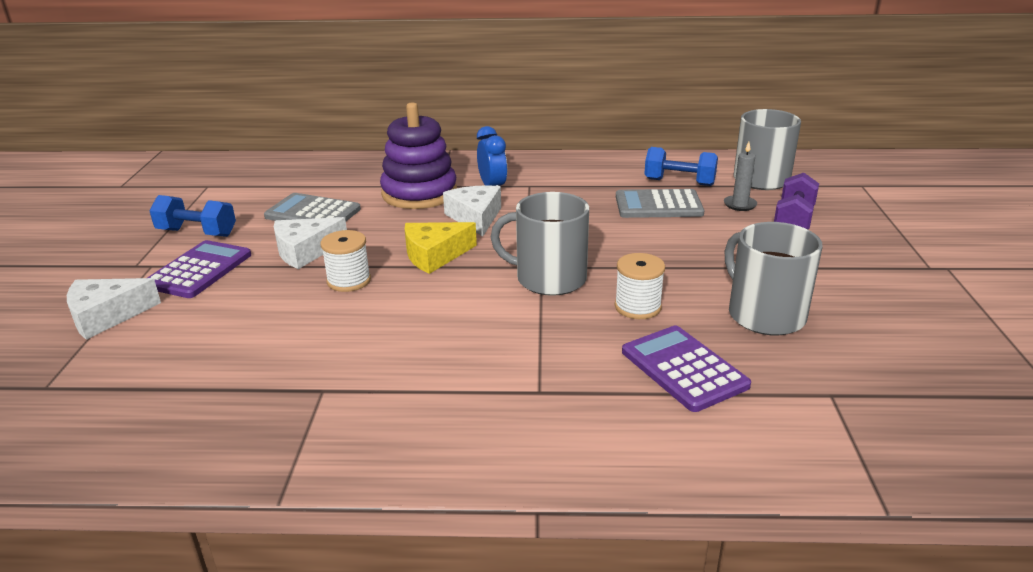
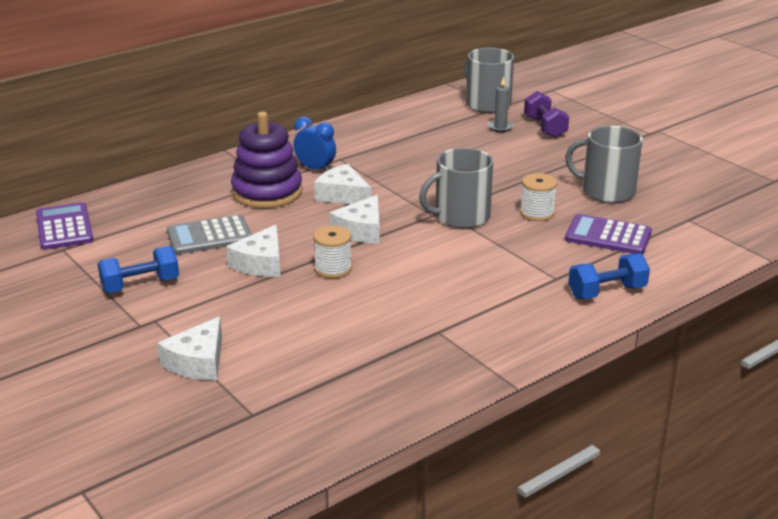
camera: 40 degrees left, 0 degrees up
purple calculator [147,240,251,298] -> purple calculator moved to [36,202,93,250]
yellow cheese [405,222,477,274] -> white cheese [330,195,380,243]
grey calculator [616,189,705,218] -> none
blue dumbbell [644,147,718,186] -> blue dumbbell moved to [568,253,650,299]

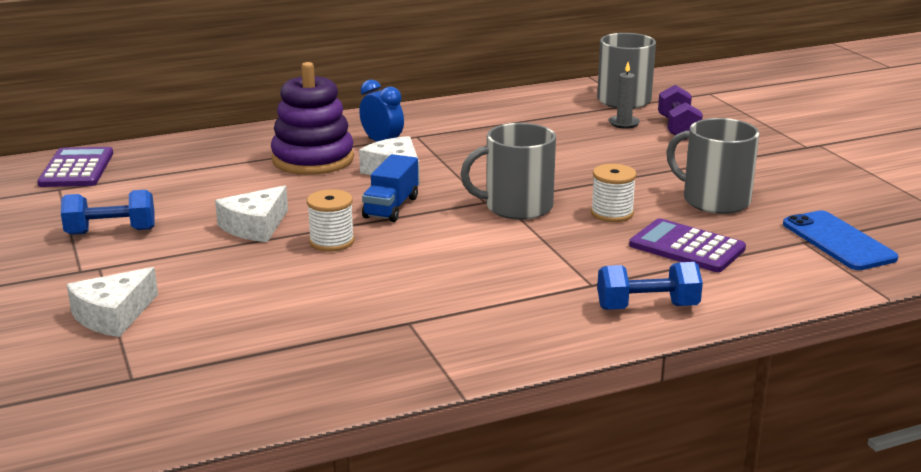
camera: 15 degrees right, 5 degrees down
grey calculator [167,215,252,254] -> none
white cheese [330,195,380,243] -> blue truck [362,154,418,222]
none -> blue phone [783,210,898,270]

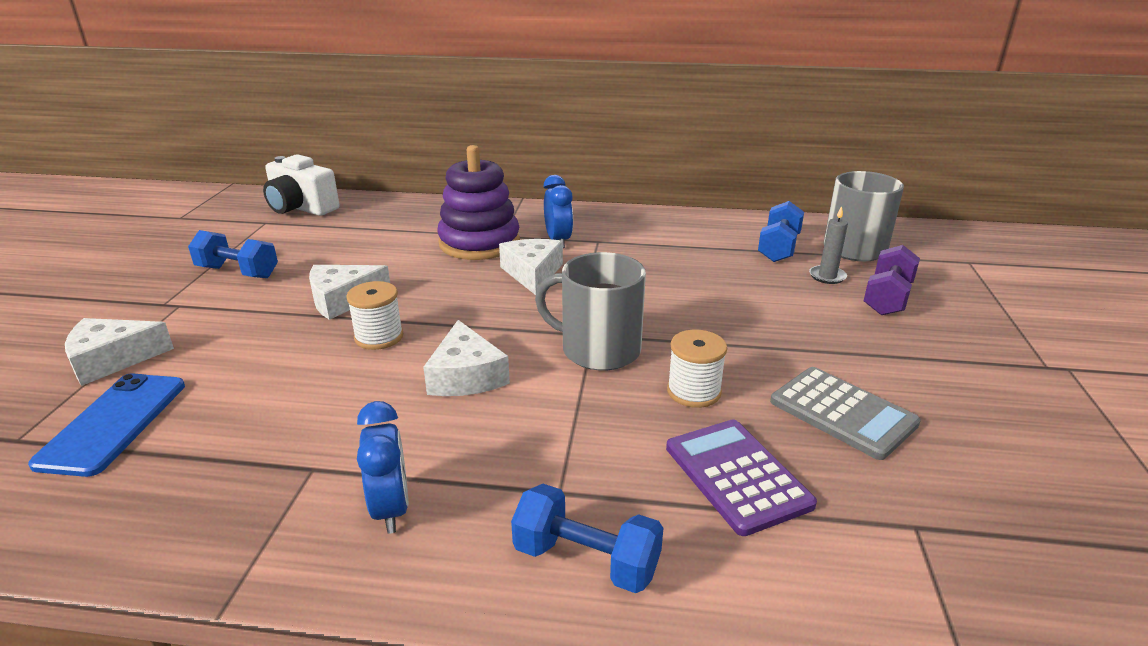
camera: 30 degrees right, 5 degrees up
purple calculator [37,147,113,187] -> white camera [263,154,340,216]
blue truck [362,154,418,222] -> none
grey mug [666,118,760,214] -> grey calculator [770,367,921,460]
blue phone [783,210,898,270] -> blue phone moved to [28,373,185,477]
none -> blue clock [357,401,408,534]
none -> white cheese [423,320,510,396]
none -> blue dumbbell [758,201,804,262]

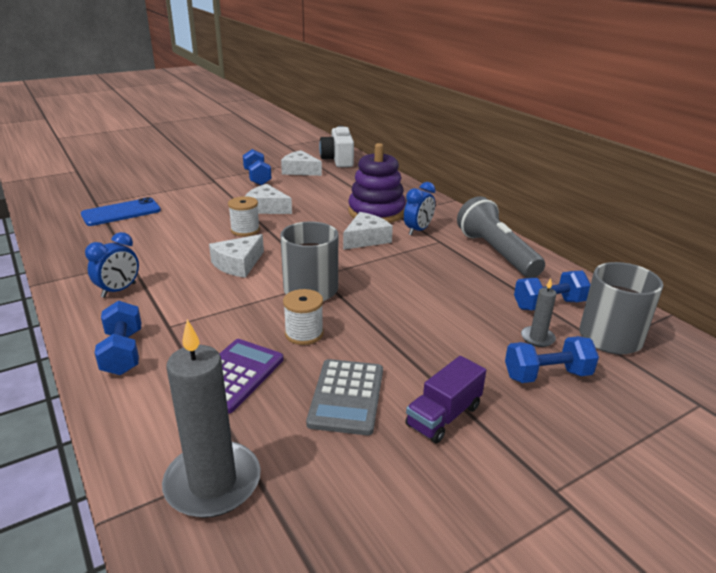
camera: 50 degrees right, 0 degrees up
white cheese [65,318,174,386] -> white cheese moved to [281,150,322,176]
purple dumbbell [864,245,920,315] -> blue dumbbell [505,336,599,383]
none -> grey candle [162,319,261,518]
none -> purple truck [405,356,486,443]
none -> grey flashlight [457,196,545,278]

